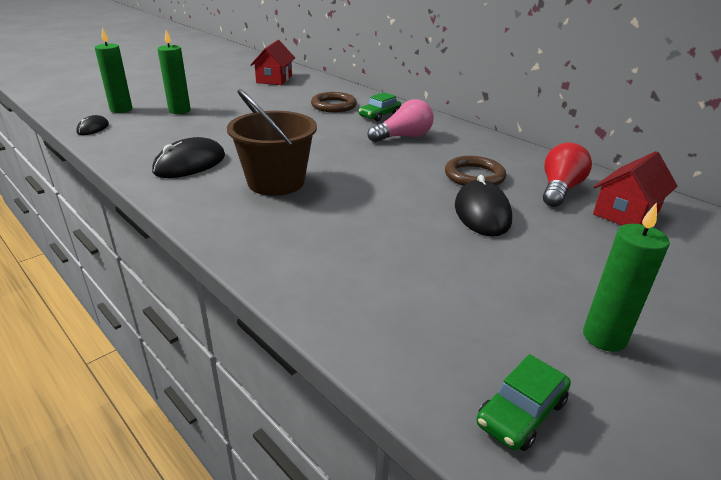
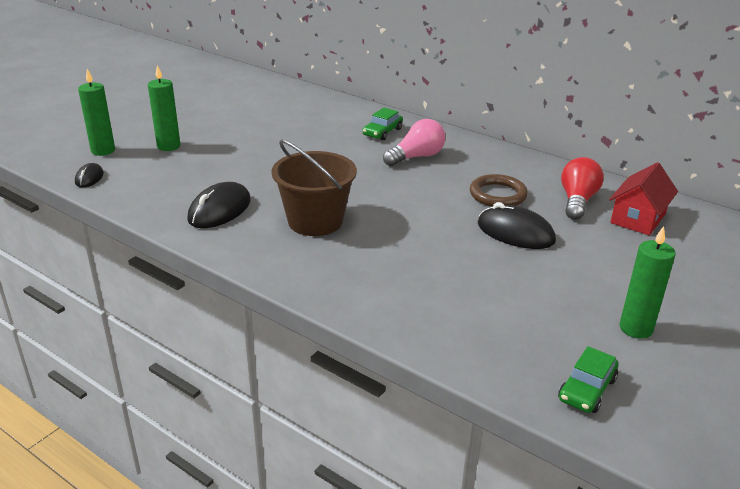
camera: 10 degrees left, 0 degrees up
red house [250,40,295,85] -> none
brown ring [311,92,357,113] -> none
black mouse [455,175,512,237] -> black mouse turned 45 degrees counterclockwise [478,202,556,249]

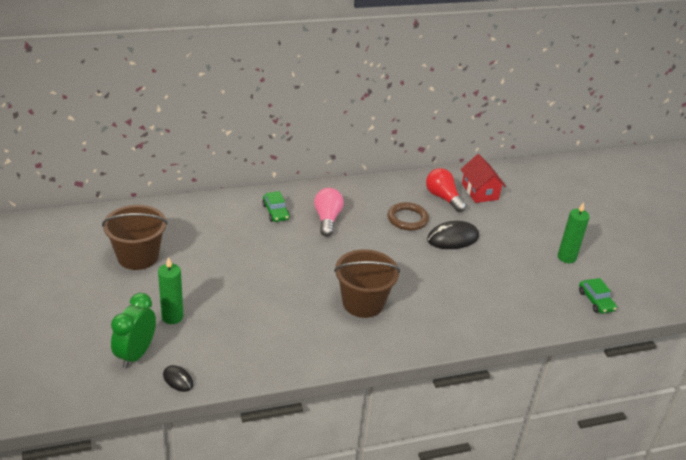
camera: 55 degrees left, 5 degrees up
green candle [78,69,115,156] -> green clock [111,293,156,368]
black mouse [187,182,251,228] -> none
none -> brown bucket [102,205,168,270]

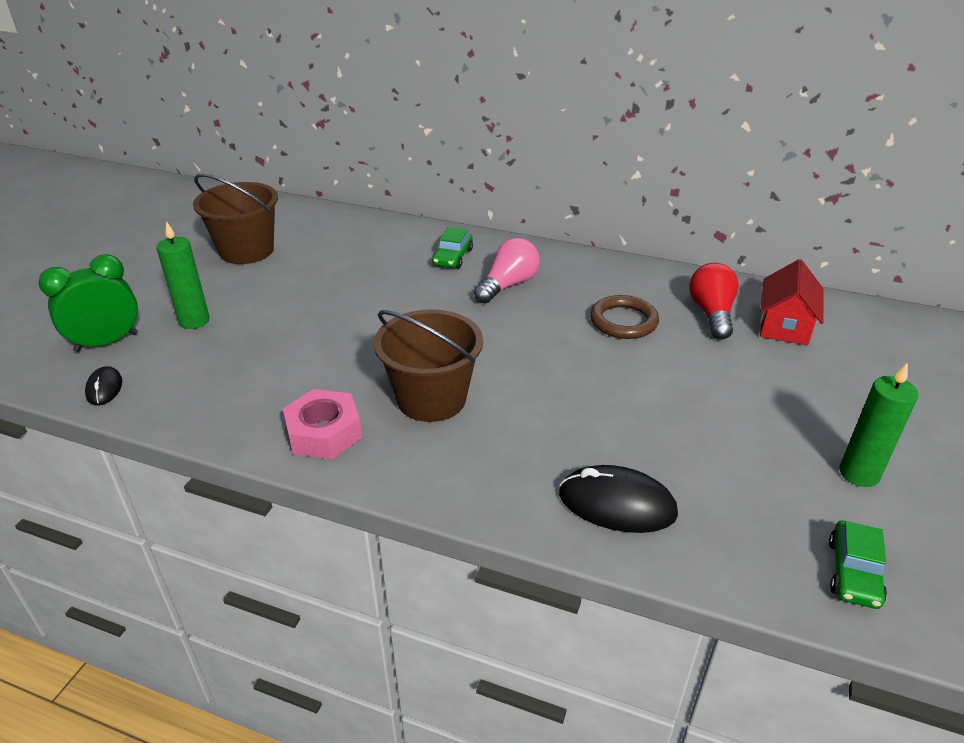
camera: 40 degrees right, 0 degrees up
black mouse [427,221,479,249] -> black mouse moved to [559,465,678,533]
none -> pink nut [283,389,362,459]

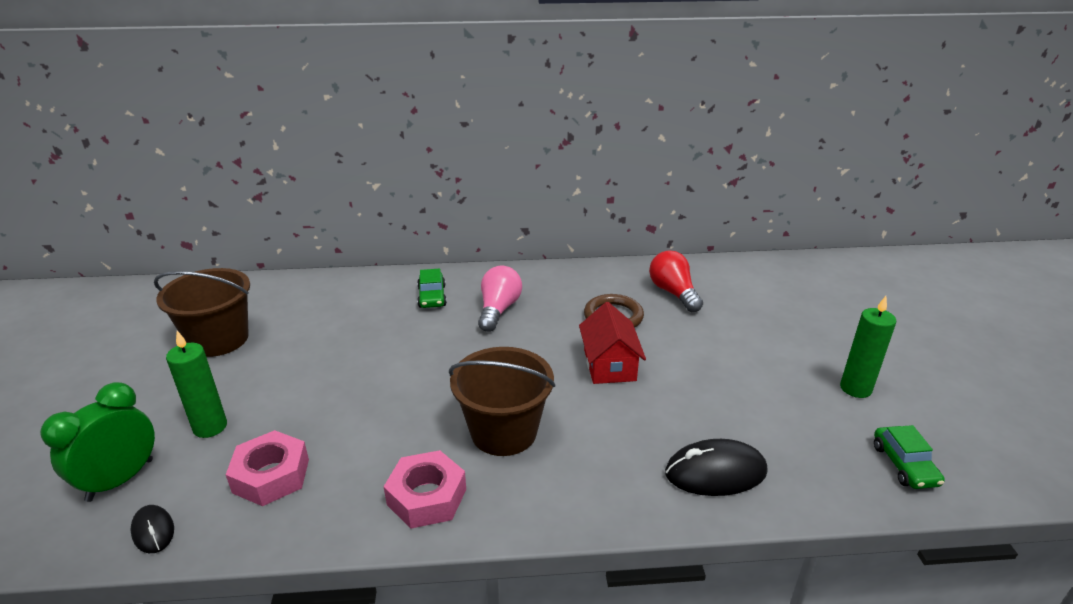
camera: 25 degrees left, 5 degrees down
red house [760,259,824,345] -> red house moved to [579,302,646,384]
none -> pink nut [226,430,309,506]

